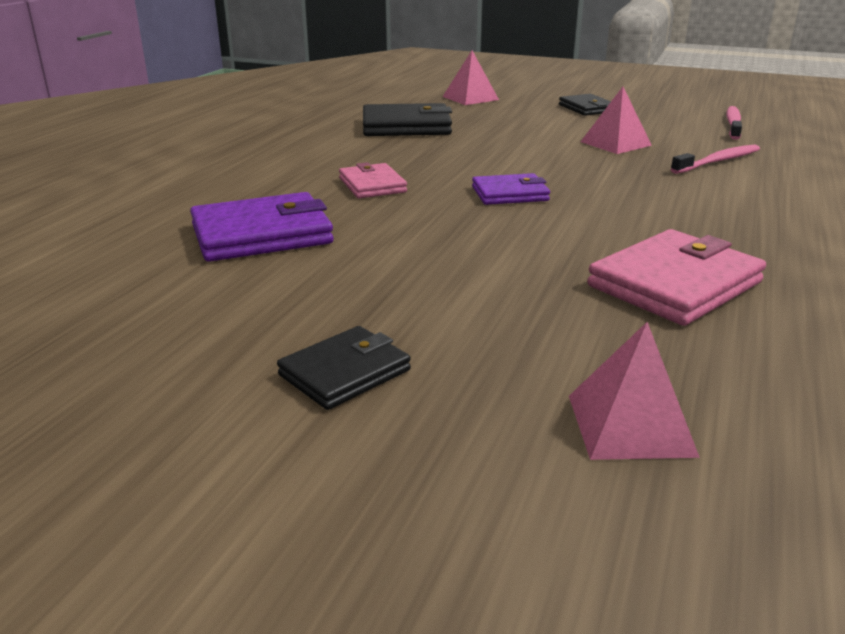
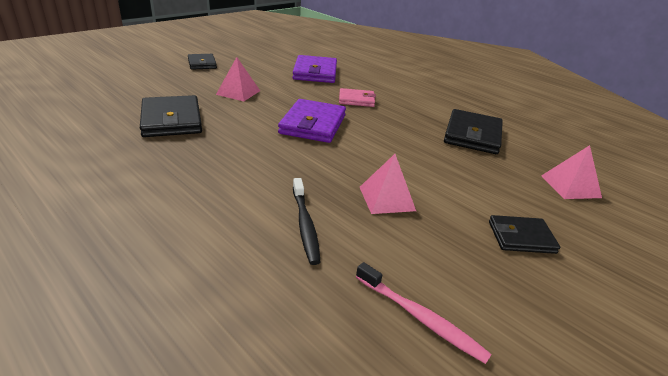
camera: 110 degrees right, 5 degrees up
purple wallet [472,173,550,205] -> purple wallet [278,99,346,143], size x1.64
pink pyramid [569,322,700,460] -> pink pyramid moved to [216,57,260,101]
pink wallet [587,229,766,326] -> black wallet [140,95,202,137]
pink toothbrush [671,145,760,174] -> black toothbrush [293,178,320,265]

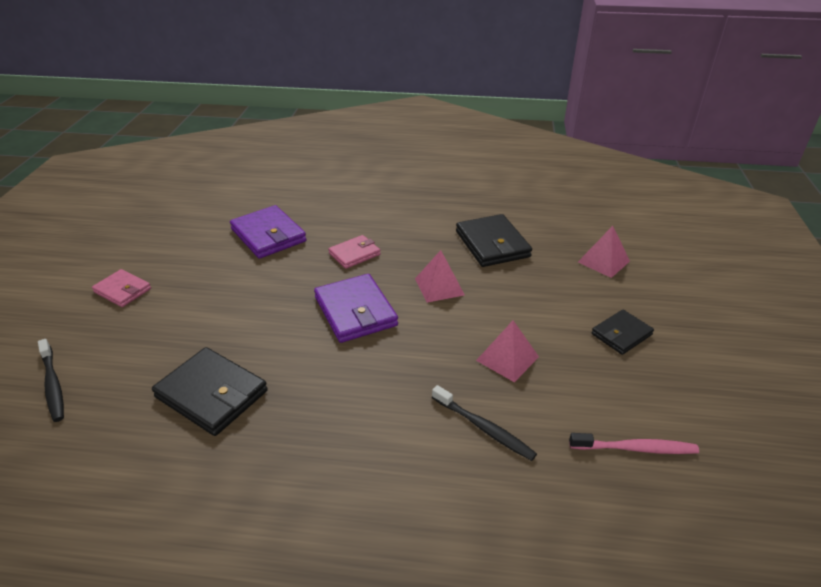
camera: 35 degrees left, 5 degrees up
black wallet [188,54,217,70] -> pink wallet [92,269,151,307]
pink pyramid [216,57,260,101] -> pink pyramid moved to [415,250,465,303]
none -> black toothbrush [38,339,64,422]

